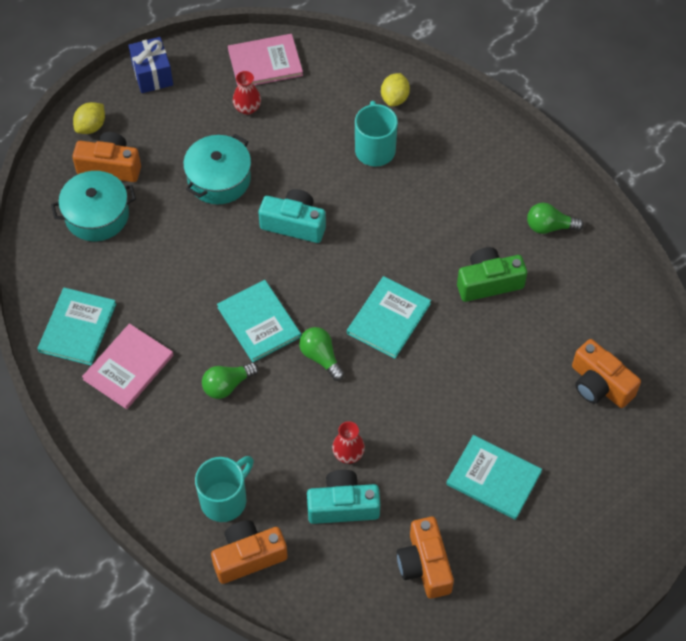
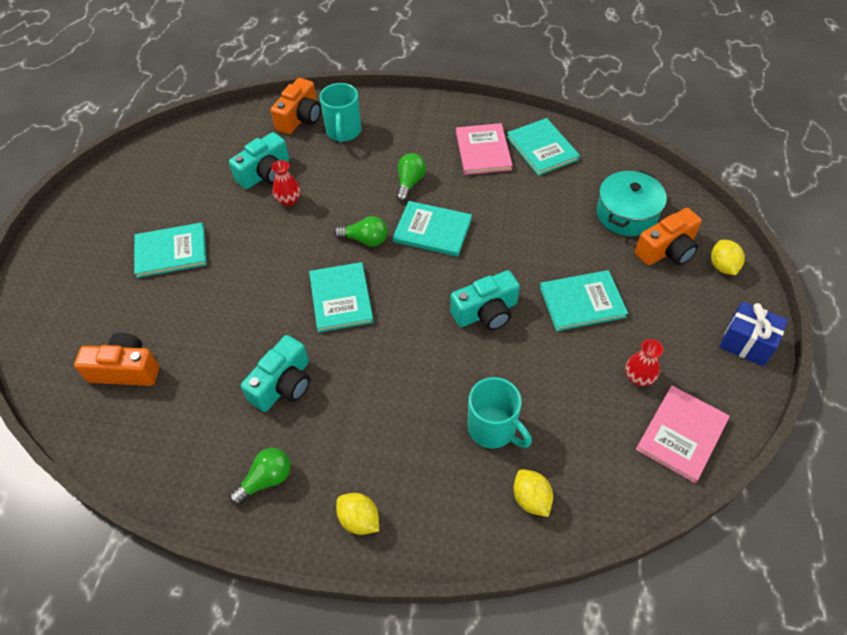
camera: 140 degrees right, 5 degrees down
turquoise pot [183,134,251,205] -> turquoise book [540,270,628,331]
orange camera [397,517,454,599] -> none
green camera [457,247,527,302] -> turquoise camera [241,335,310,412]
none -> yellow lemon [336,493,379,535]

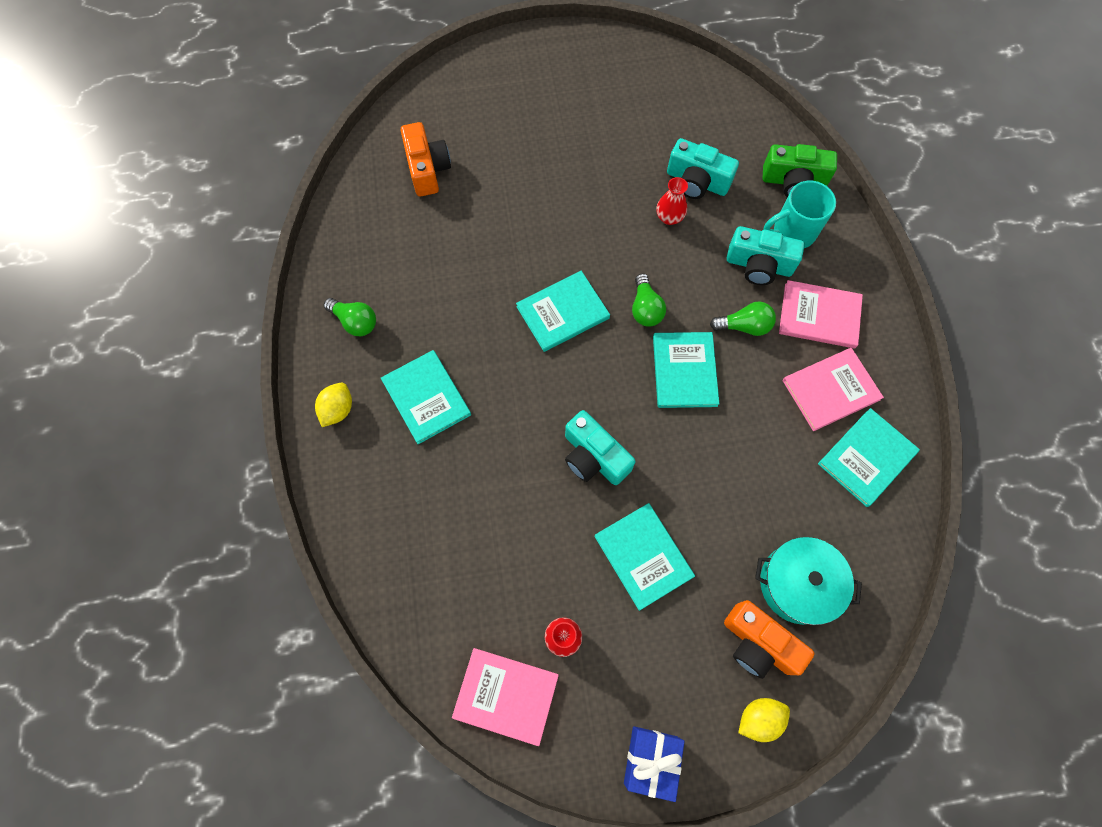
camera: 70 degrees right, 15 degrees up
turquoise book [134,223,207,278] -> turquoise book moved to [381,350,471,444]
turquoise camera [241,335,310,412] -> turquoise camera moved to [727,226,805,285]
orange camera [271,78,321,134] -> green camera [763,144,837,197]
turquoise mug [467,377,532,448] -> none
yellow lemon [513,469,553,517] -> none
none -> pink book [779,280,863,348]

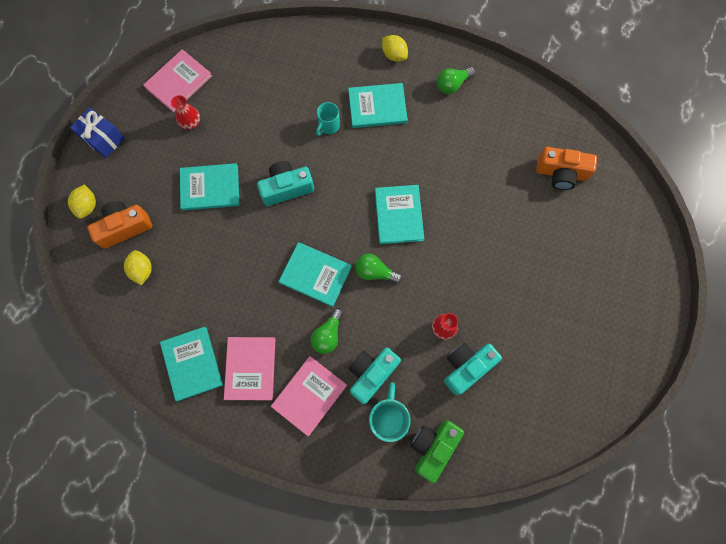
camera: 115 degrees right, 5 degrees up
turquoise pot [755,537,862,625] -> yellow lemon [124,250,152,285]
none -> turquoise mug [316,102,340,136]

